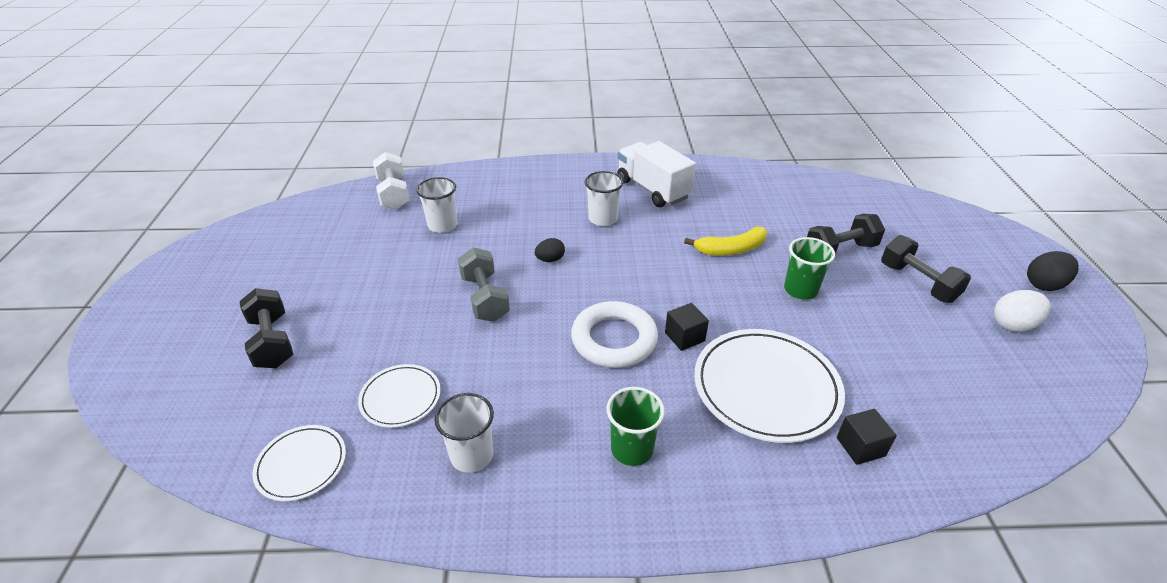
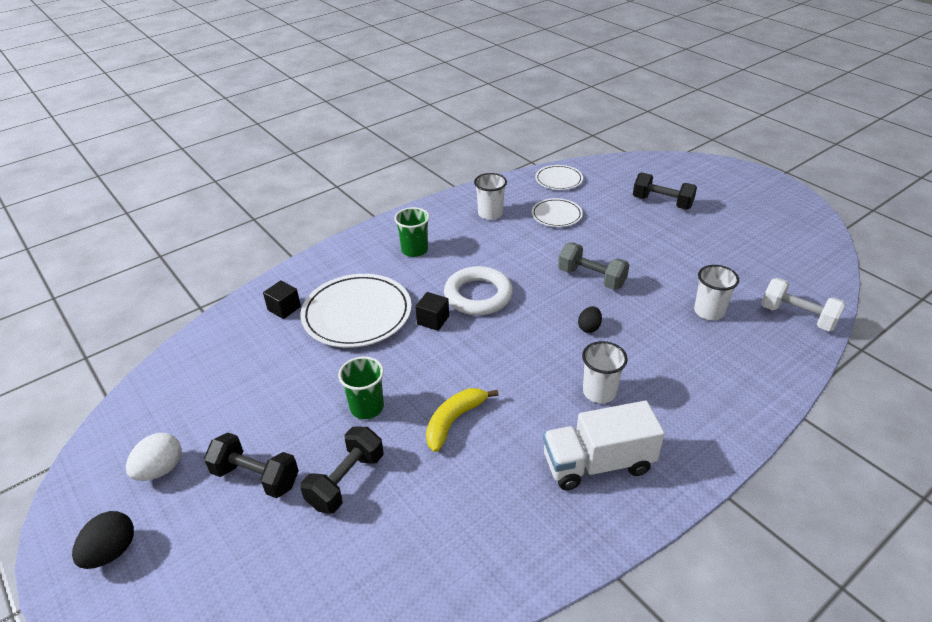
camera: 145 degrees right, 0 degrees up
white truck [617,141,696,207] -> white truck turned 150 degrees clockwise [543,401,665,490]

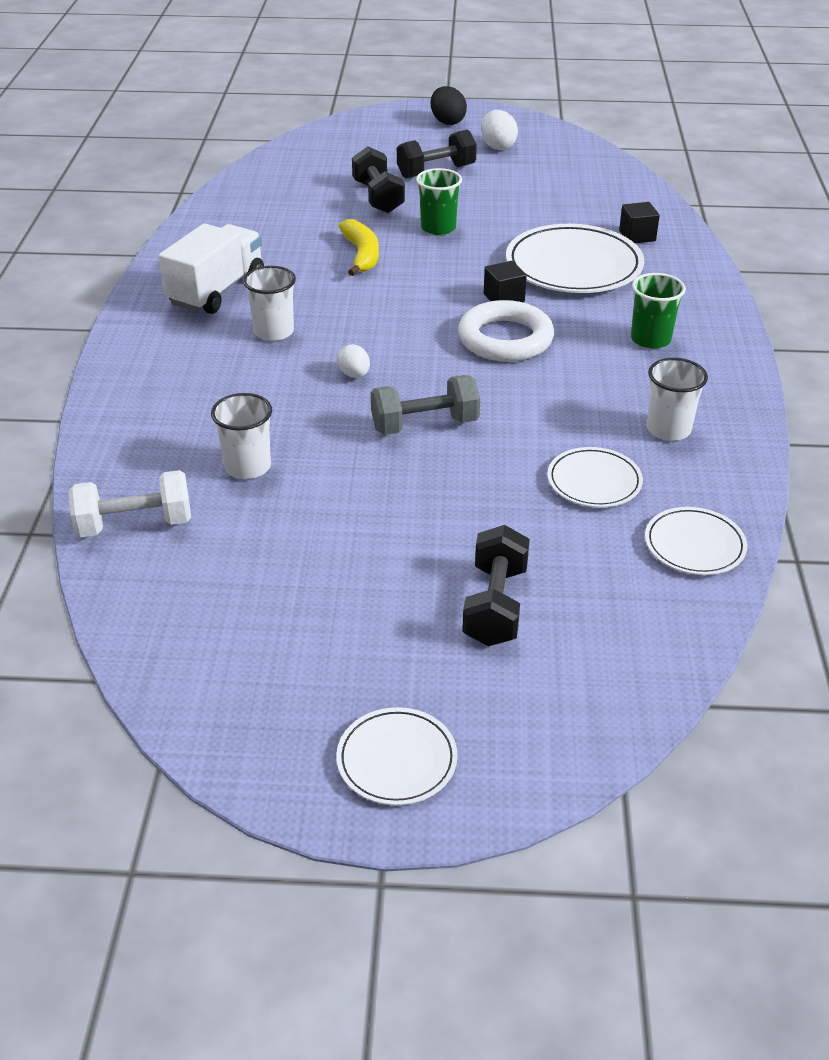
camera: 130 degrees right, 0 degrees up
black egg [578,306,602,333] -> white egg [337,344,370,378]
black dumbbell [633,172,697,210] -> black dumbbell turned 60 degrees counterclockwise [462,525,530,646]
none -> white plate [336,707,458,805]

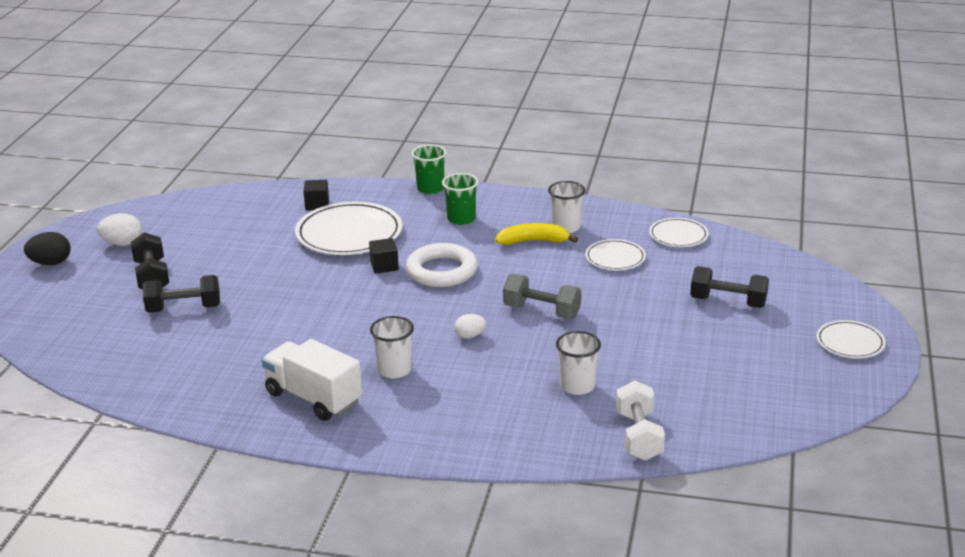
camera: 80 degrees left, 10 degrees down
yellow banana [339,219,379,276] -> yellow banana moved to [495,223,578,245]
grey dumbbell [371,375,480,435] -> grey dumbbell turned 60 degrees counterclockwise [503,274,581,319]
green cup [416,168,462,235] -> green cup moved to [411,145,447,194]

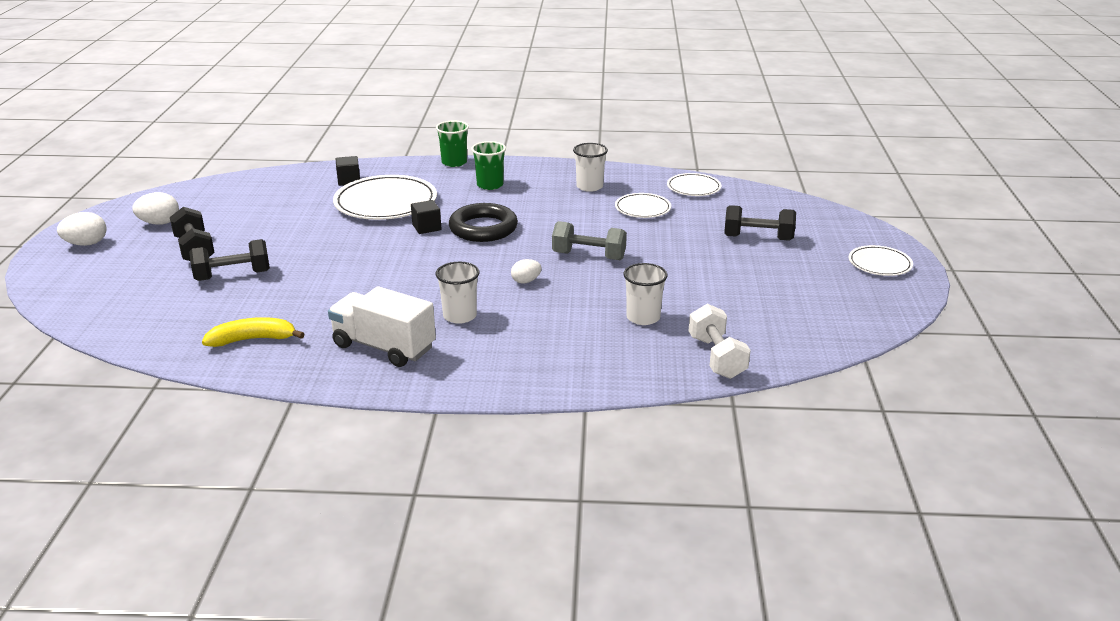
camera: 10 degrees left, 0 degrees up
black egg [24,232,71,265] -> white egg [57,212,107,246]
white ring [406,243,478,287] -> black ring [449,203,518,242]
yellow banana [495,223,578,245] -> yellow banana moved to [202,317,304,347]

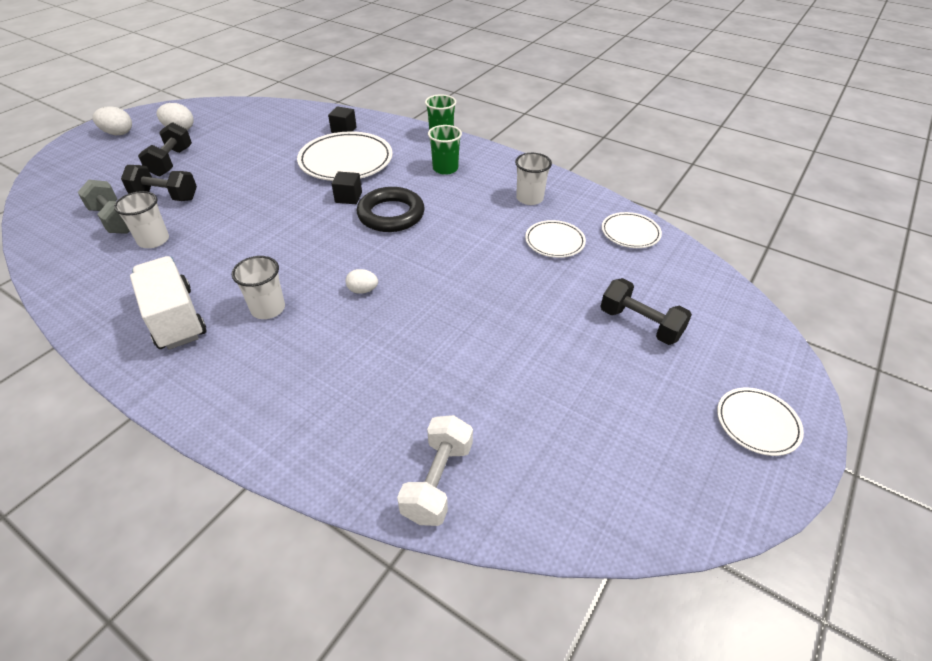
camera: 30 degrees right, 15 degrees up
yellow banana [202,317,304,347] -> none
grey dumbbell [552,221,627,260] -> grey dumbbell moved to [78,180,130,234]
white cup [623,263,668,325] -> white cup moved to [114,191,169,248]

